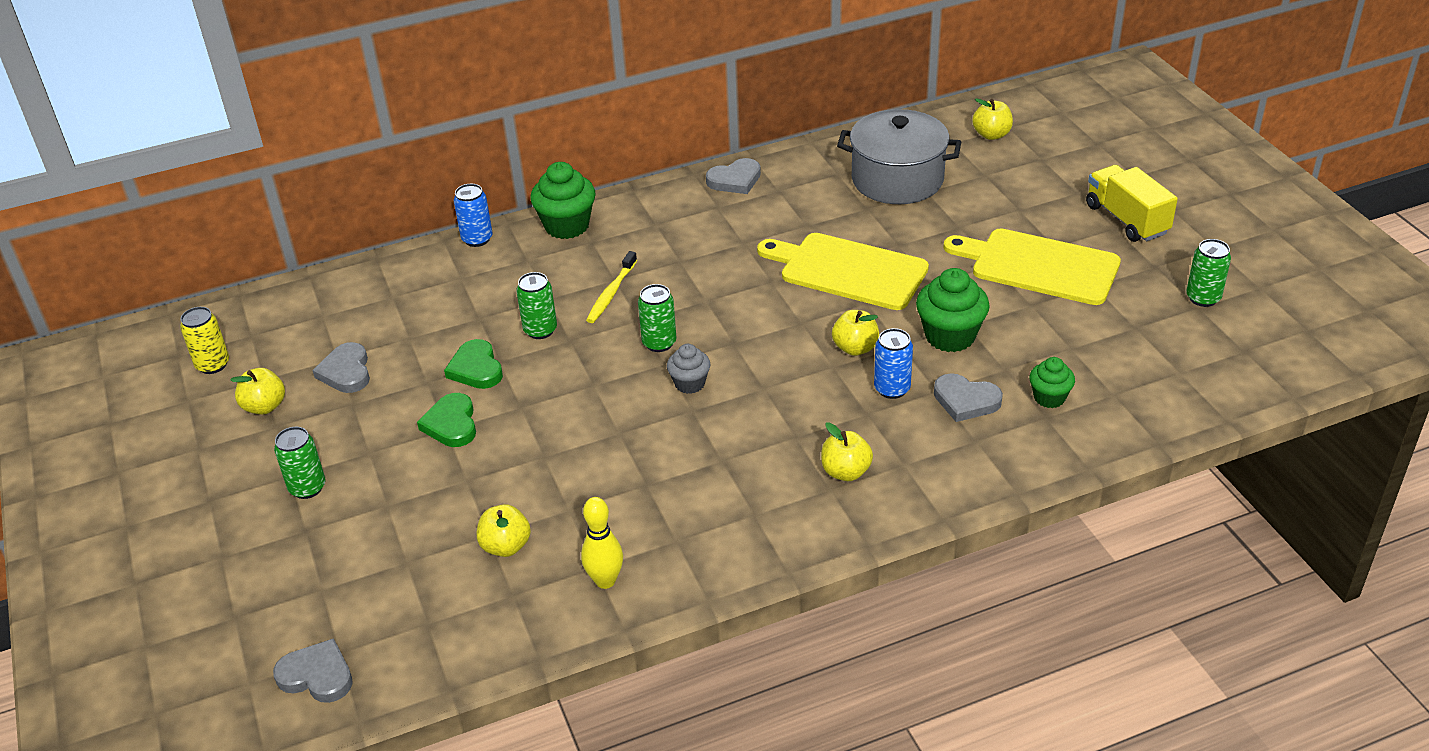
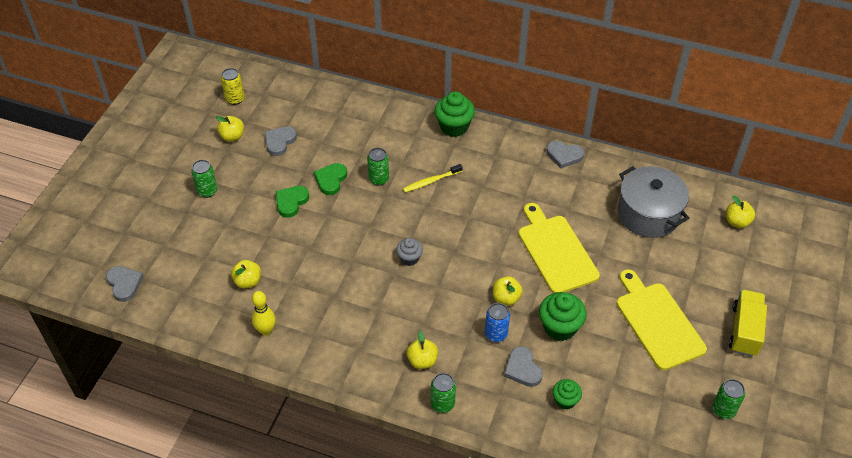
camera: 40 degrees right, 10 degrees up
blue can [454,184,493,247] -> none
green can [638,284,677,352] -> green can moved to [431,373,456,413]

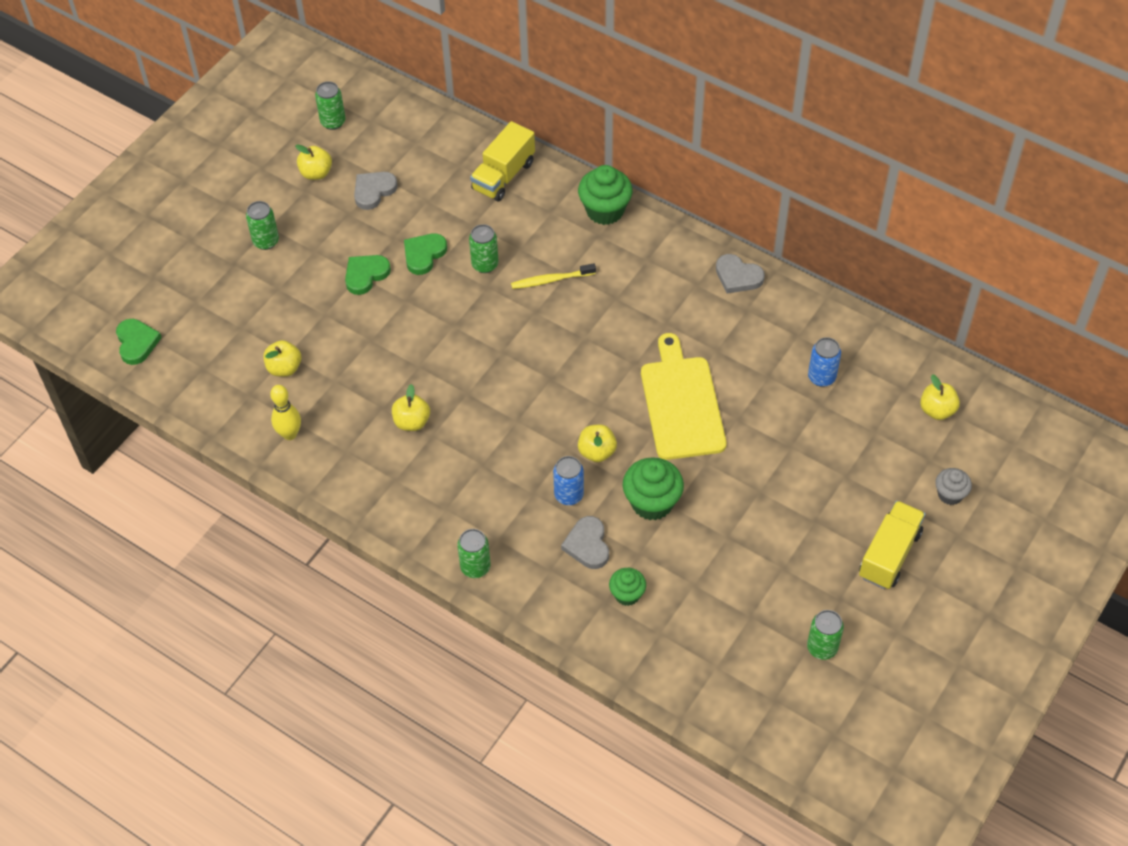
camera: 15 degrees right, 5 degrees up
grey heart [106,266,144,302] -> green heart [116,319,162,365]
yellow can [221,68,244,105] -> green can [315,81,345,130]
grey cupcake [396,238,423,266] -> grey cupcake moved to [935,468,972,505]
yellow apple [407,331,438,369] -> yellow apple moved to [392,384,430,431]
yellow cutting board [617,269,707,370] -> none
grey pot [618,166,689,238] -> blue can [808,337,841,387]
none -> yellow truck [470,121,535,202]

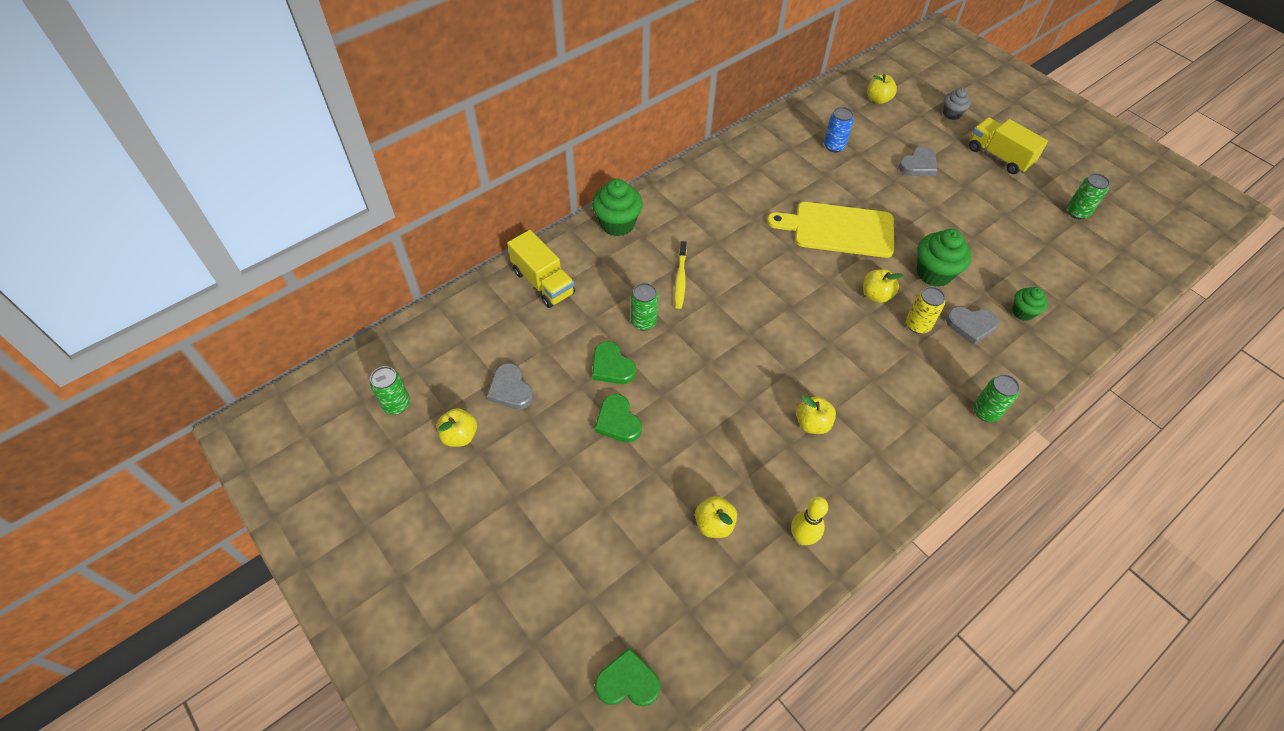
camera: 75 degrees left, 0 degrees up
green can [246,201,279,250] -> none
blue can [553,456,584,505] -> yellow can [906,286,945,334]
grey heart [716,254,765,294] -> grey heart moved to [899,146,937,176]

